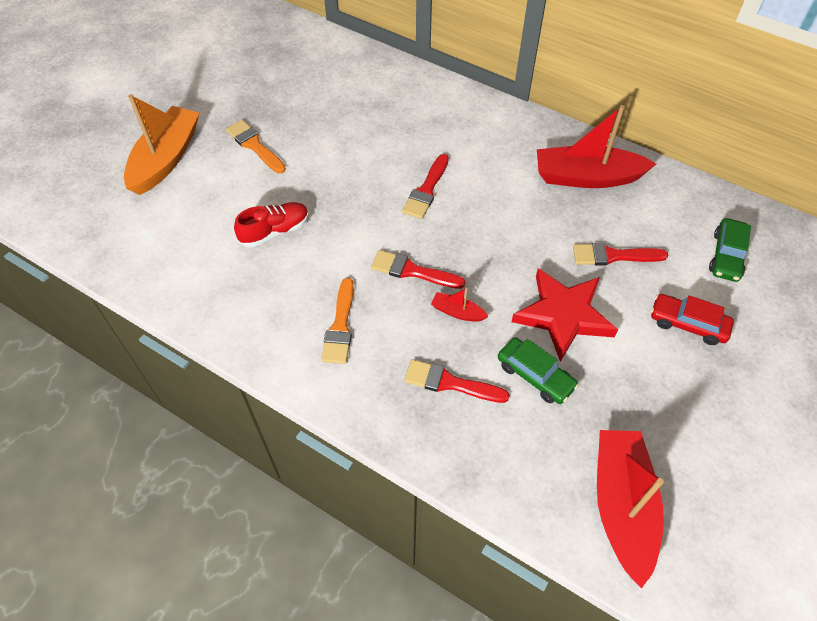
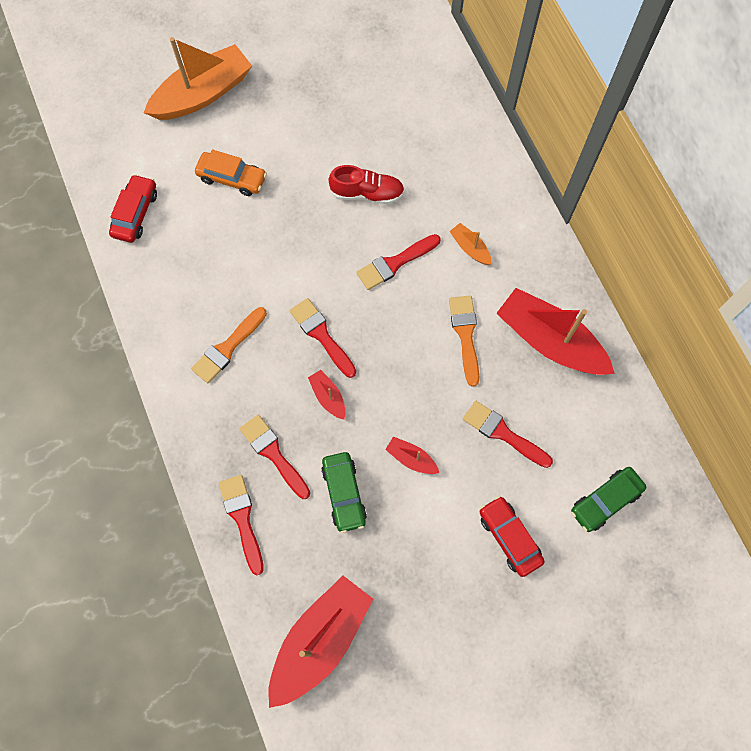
camera: 35 degrees right, 15 degrees up
orange brush [226,120,286,173] -> orange brush moved to [449,296,479,387]
red shoe [234,202,309,247] -> red shoe moved to [328,165,405,204]
red star [511,268,618,362] -> red boat [385,436,439,474]
none -> red car [109,174,157,243]
none -> orange car [195,150,267,196]
none -> red brush [219,475,264,575]
none -> orange boat [449,223,491,265]

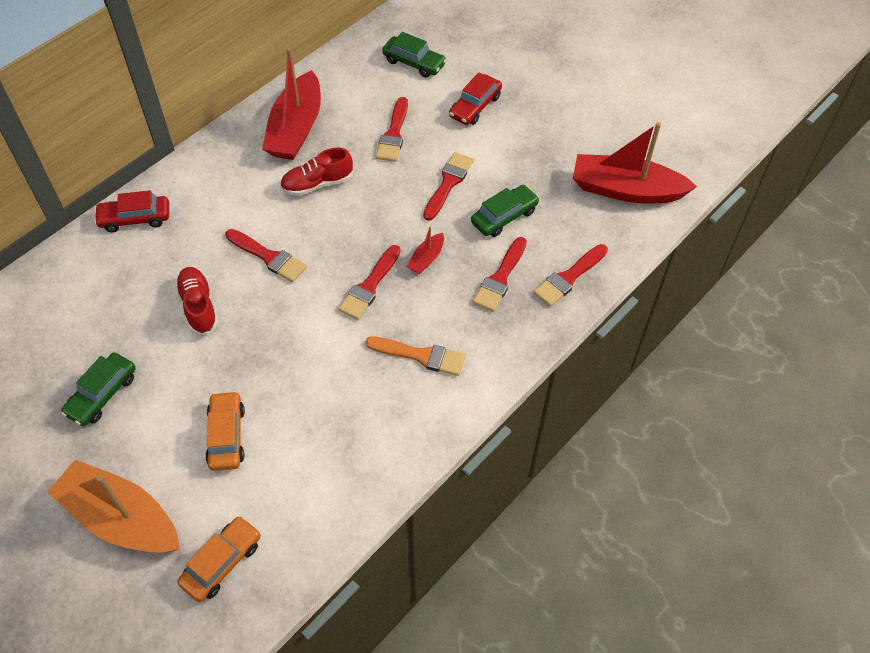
camera: 115 degrees left, 15 degrees down
red car [109,174,157,243] -> red car moved to [94,190,169,232]
red boat [385,436,439,474] -> red brush [423,152,474,221]
orange boat [449,223,491,265] -> none
orange brush [449,296,479,387] -> red shoe [280,148,353,196]
none -> green car [61,353,136,426]
none -> orange car [177,516,261,602]

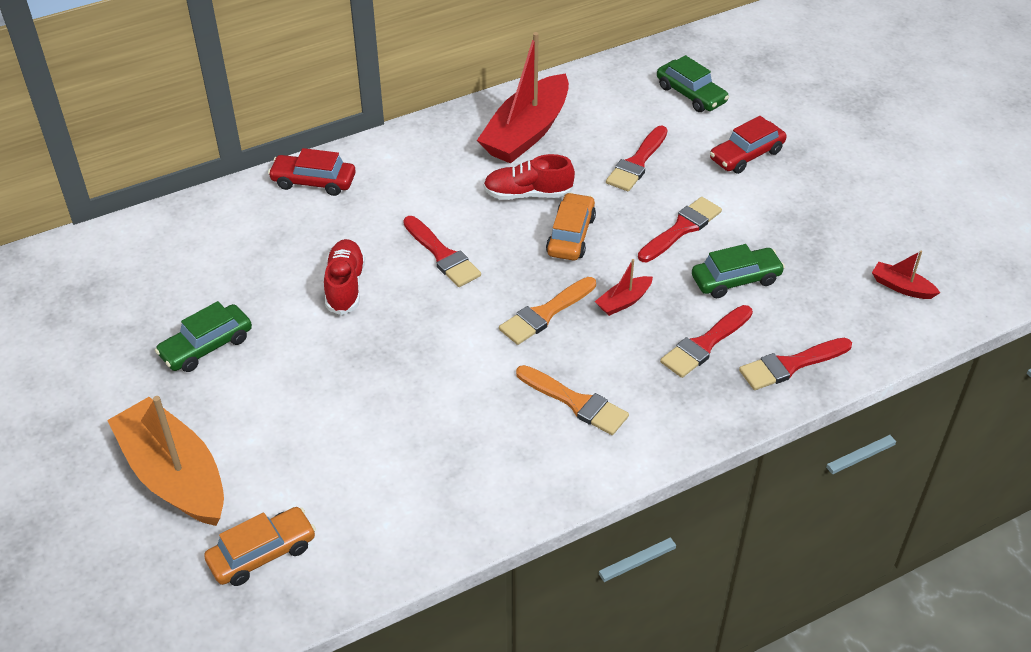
camera: 20 degrees right, 10 degrees down
orange car [205,391,245,471] -> orange car moved to [546,192,596,260]
red brush [338,245,401,320] -> orange brush [499,277,596,345]
red boat [573,122,697,204] -> red boat [872,251,940,299], size x0.44

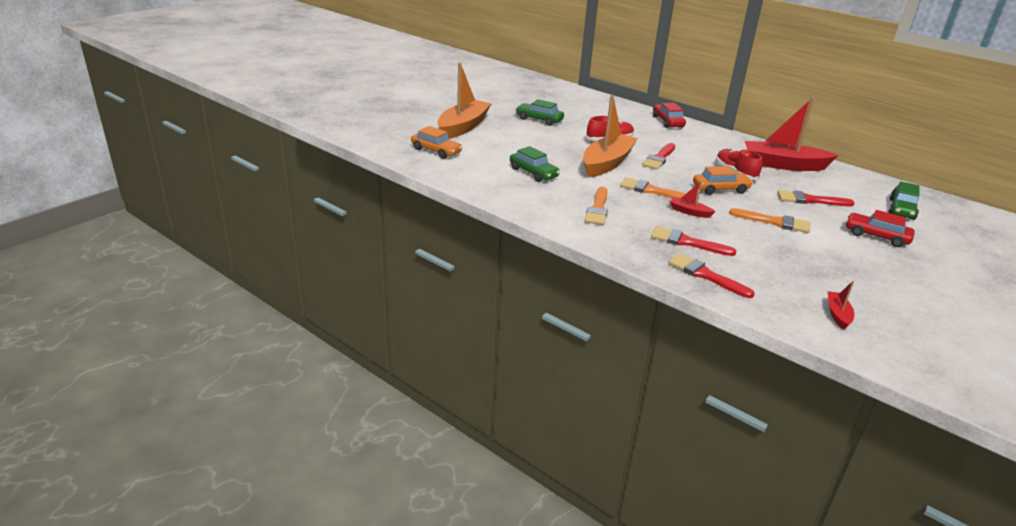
camera: 65 degrees right, 15 degrees down
red brush [638,197,722,262] -> orange brush [729,208,810,233]
green car [692,244,785,298] -> green car moved to [510,146,560,182]
none -> orange boat [583,95,638,178]

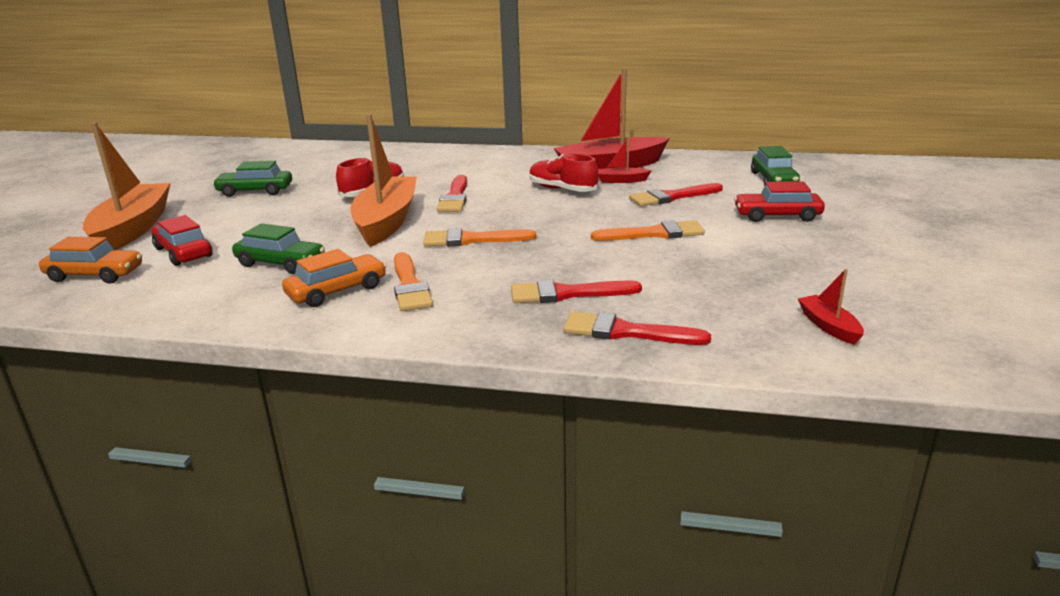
camera: 25 degrees left, 5 degrees down
red car [653,103,686,128] -> red car moved to [151,215,213,266]
red boat [670,181,716,218] -> red boat moved to [598,137,652,183]
orange car [693,166,753,195] -> orange car moved to [282,249,386,307]

